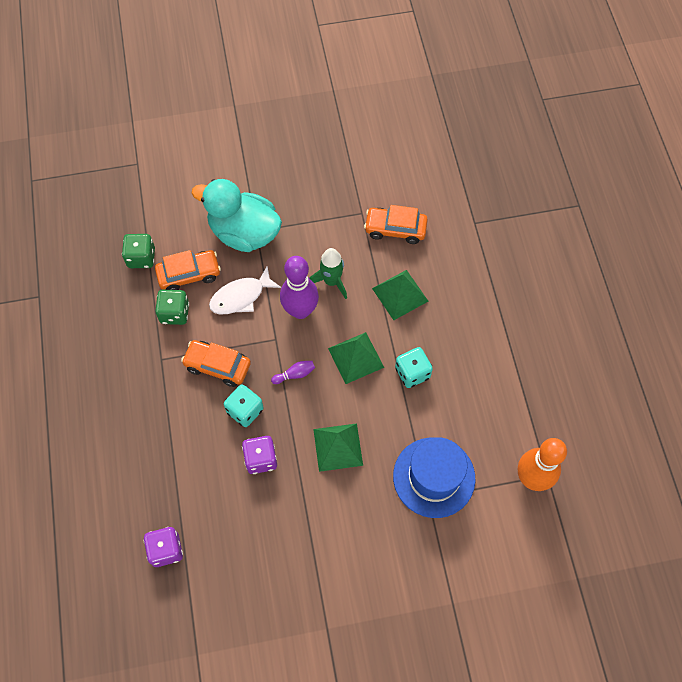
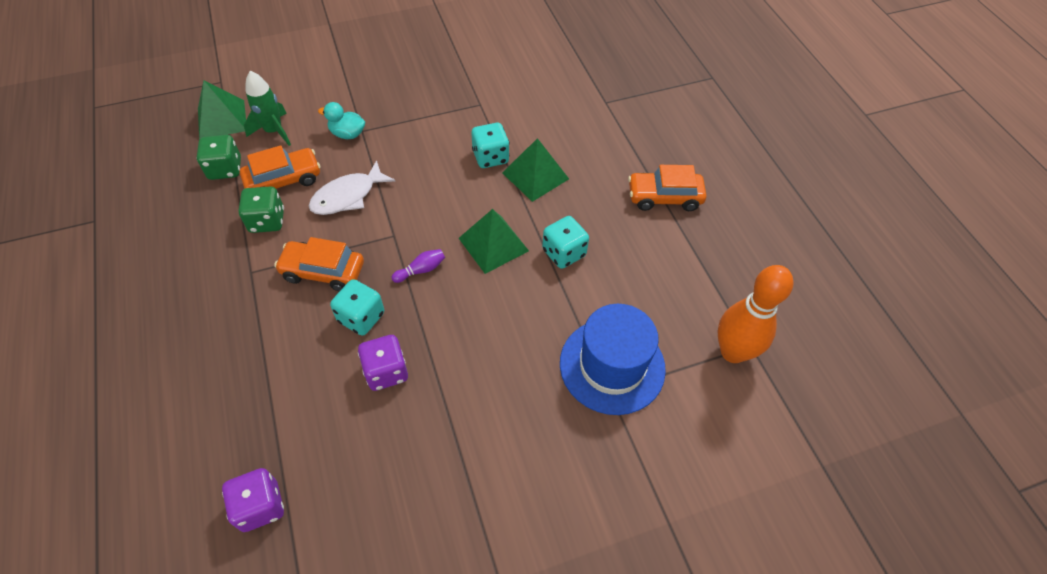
camera: 10 degrees left, 10 degrees down
turquoise duck [192,179,282,252] -> turquoise duck [318,102,365,139], size x0.44
purple bowling pin [280,256,319,319] -> none
green rocket [309,248,347,299] -> green rocket moved to [244,71,291,146]
green pyramid [313,423,363,472] -> green pyramid moved to [198,80,246,140]
orange car [364,205,428,244] -> orange car moved to [628,165,707,211]
none -> turquoise dice [471,123,510,168]

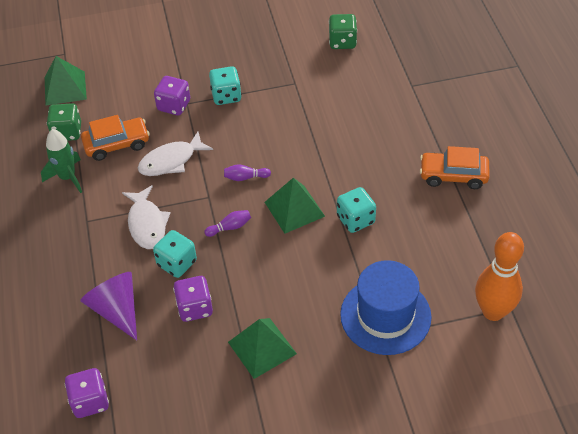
camera: 10 degrees right, 5 degrees down
green dice [239,186,284,233] -> green dice moved to [329,14,357,49]
green rocket [244,71,291,146] -> green rocket moved to [41,129,82,193]
orange car [274,237,364,292] -> white fish [122,185,170,249]
turquoise duck [318,102,365,139] -> purple dice [154,76,190,115]
turquoise dice [471,123,510,168] -> turquoise dice moved to [209,66,242,105]
green pyramid [502,138,569,202] -> green pyramid moved to [228,318,297,379]
none -> purple cone [80,272,137,340]
none -> purple bowling pin [224,164,271,181]

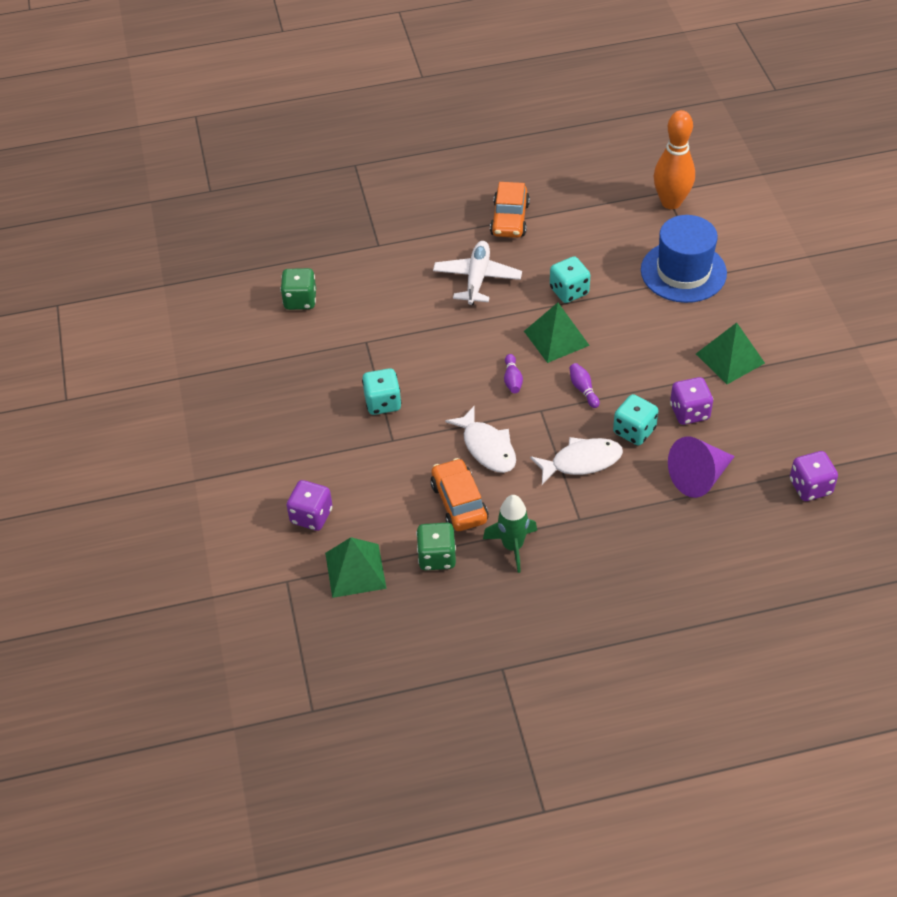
camera: 90 degrees left, 0 degrees up
purple dice [154,76,190,115] -> purple dice moved to [287,480,332,531]
none -> white plane [433,241,522,305]

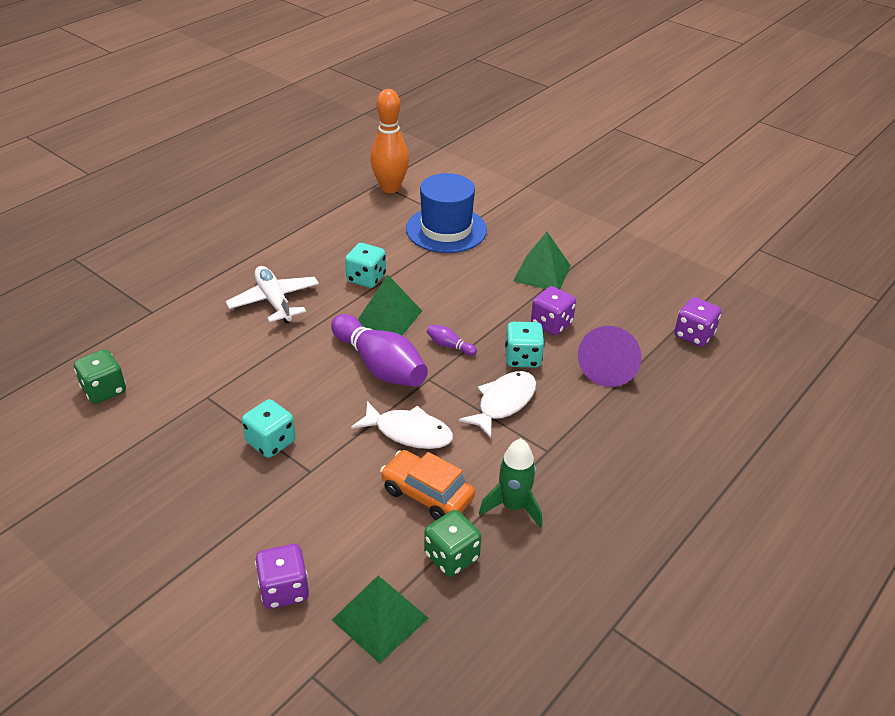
camera: 40 degrees left, 10 degrees down
orange car [490,182,530,238] -> none
purple bowling pin [504,354,523,393] -> purple bowling pin [331,314,428,387], size x2.38

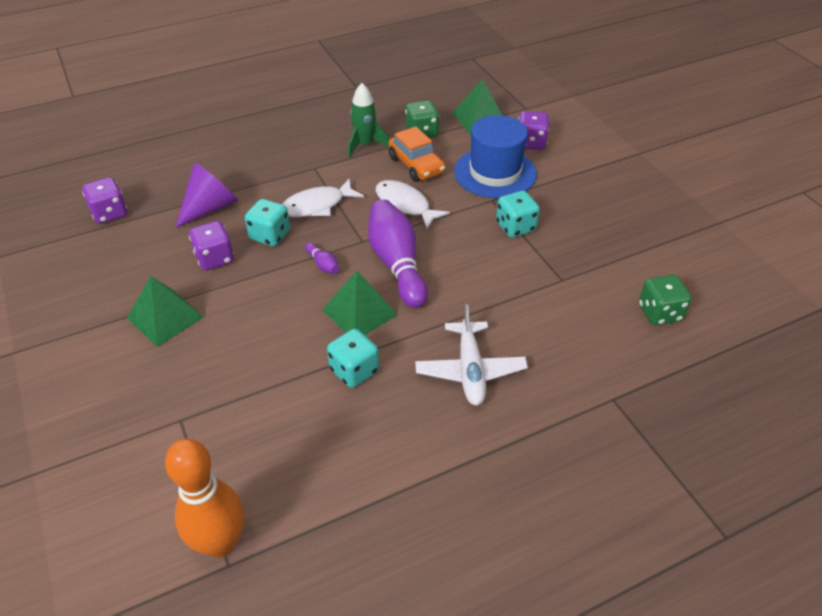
camera: 155 degrees left, 5 degrees up
blue hat [406,173,487,253] -> blue hat moved to [454,115,537,199]

